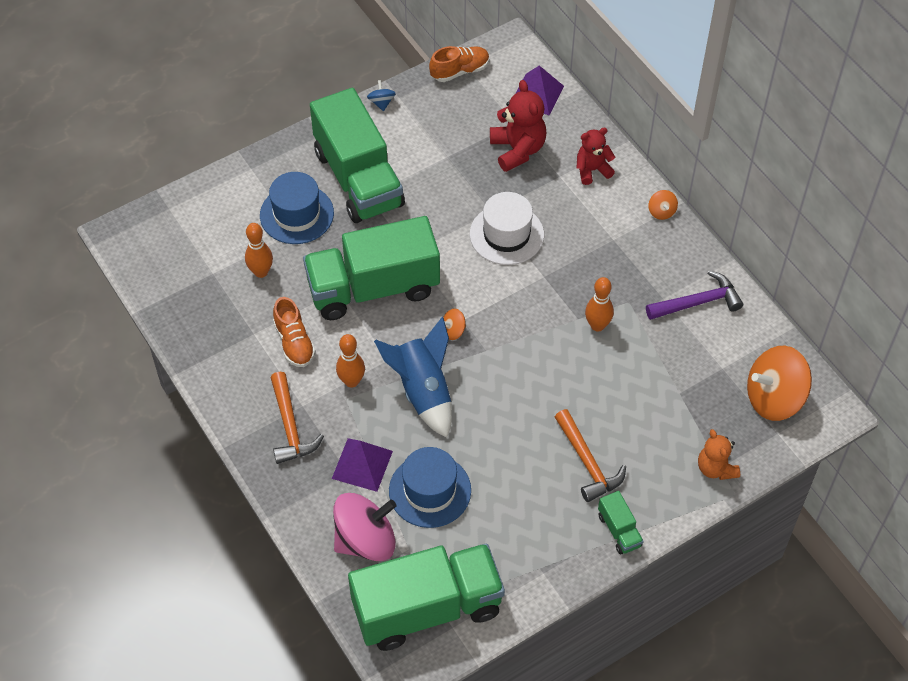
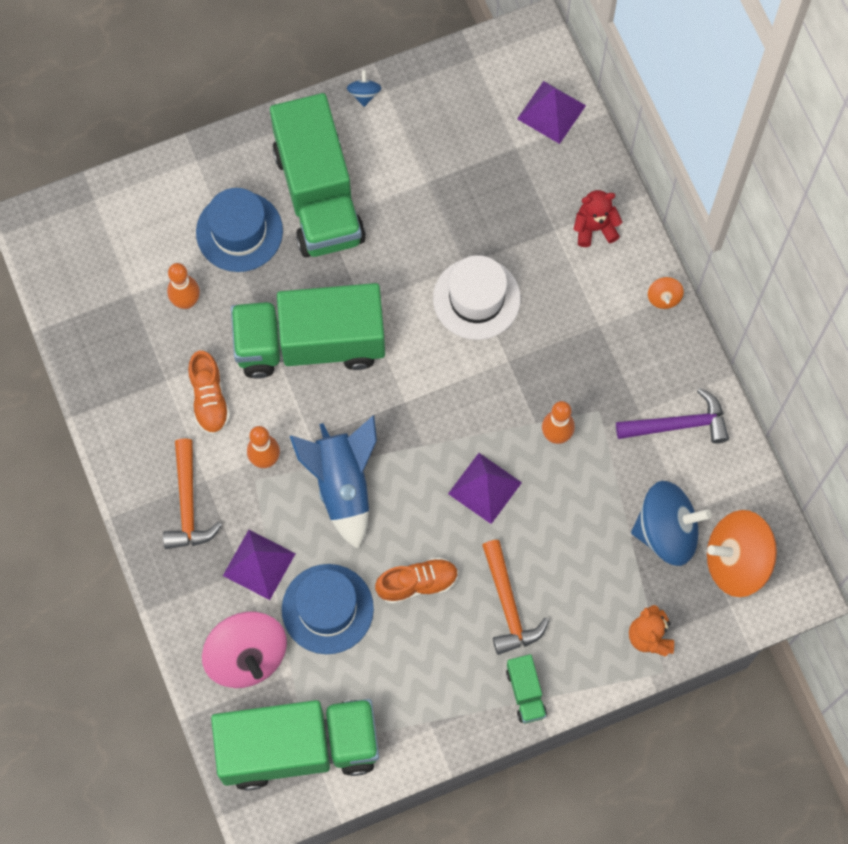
camera: 10 degrees right, 15 degrees up
pink spinning top [333,493,396,561] -> pink spinning top turned 75 degrees clockwise [202,611,287,688]
orange shoe [429,46,489,82] -> orange shoe moved to [375,557,458,604]
orange spinning top [443,309,466,340] -> none
red teddy bear [490,80,547,172] -> none
none -> purple pyramid [448,453,522,524]
none -> blue spinning top [631,481,712,566]

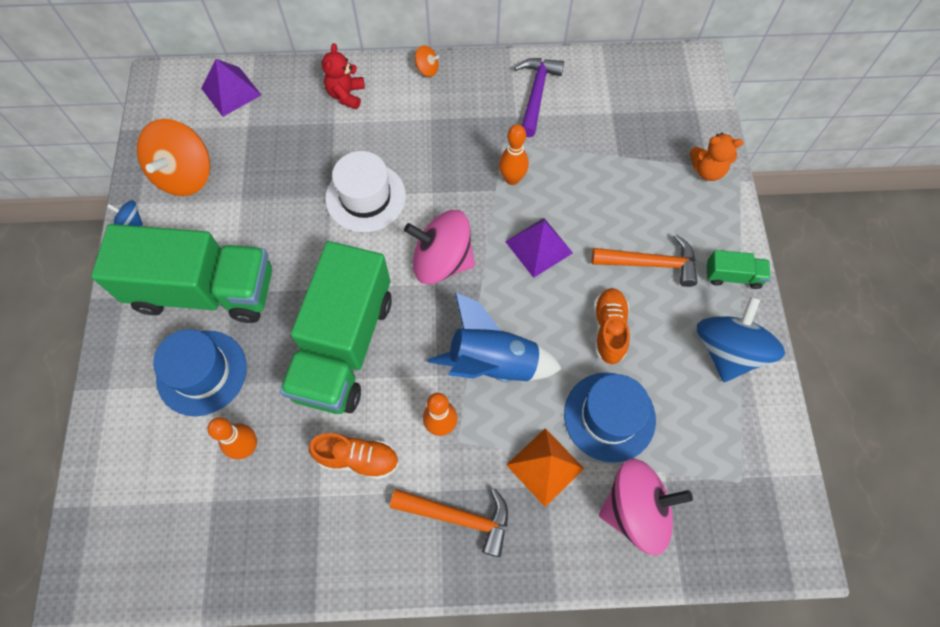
camera: 70 degrees left, 5 degrees down
green truck [211,699,379,790] -> none
purple pyramid [223,530,296,600] -> orange pyramid [506,428,584,507]
blue spinning top [631,481,712,566] -> blue spinning top moved to [697,296,785,382]
orange spinning top [707,510,777,597] -> orange spinning top moved to [137,119,210,196]
none -> pink spinning top [404,210,475,284]

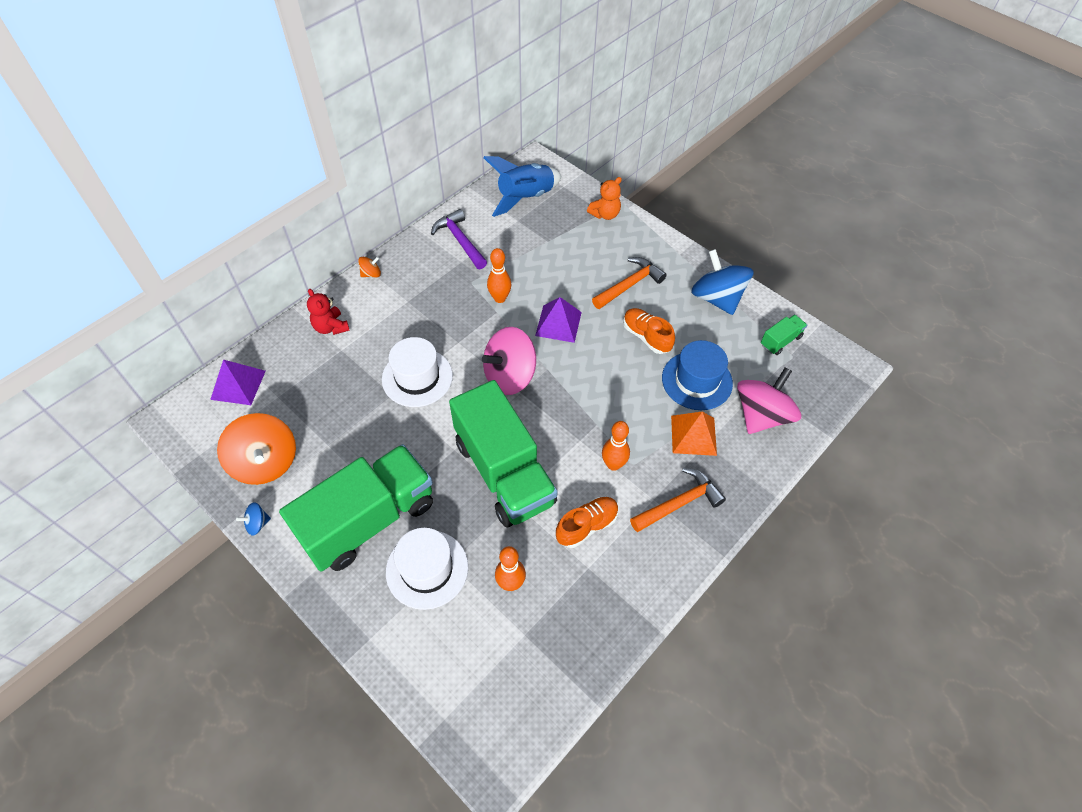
camera: 45 degrees left, 10 degrees down
blue hat [153,329,247,416] -> white hat [386,528,468,610]
blue rocket [428,293,562,382] -> blue rocket moved to [483,156,562,217]
green truck [707,250,771,289] -> green truck moved to [761,315,807,355]

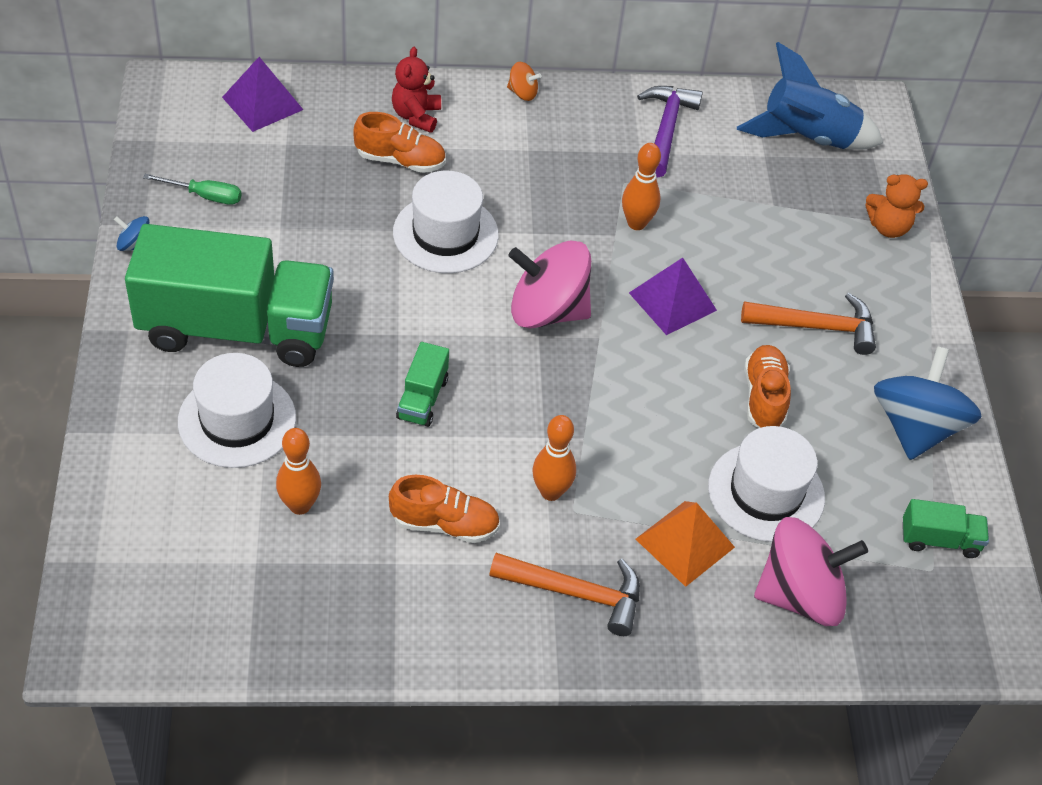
camera: 40 degrees right, 5 degrees down
orange spinning top [217,413,296,485] -> green screwdriver [143,174,242,205]
green truck [449,380,558,527] -> green truck [396,342,449,427], size x0.40
blue hat [662,340,733,410] -> white hat [708,426,825,542]
none -> orange shoe [353,112,446,173]

